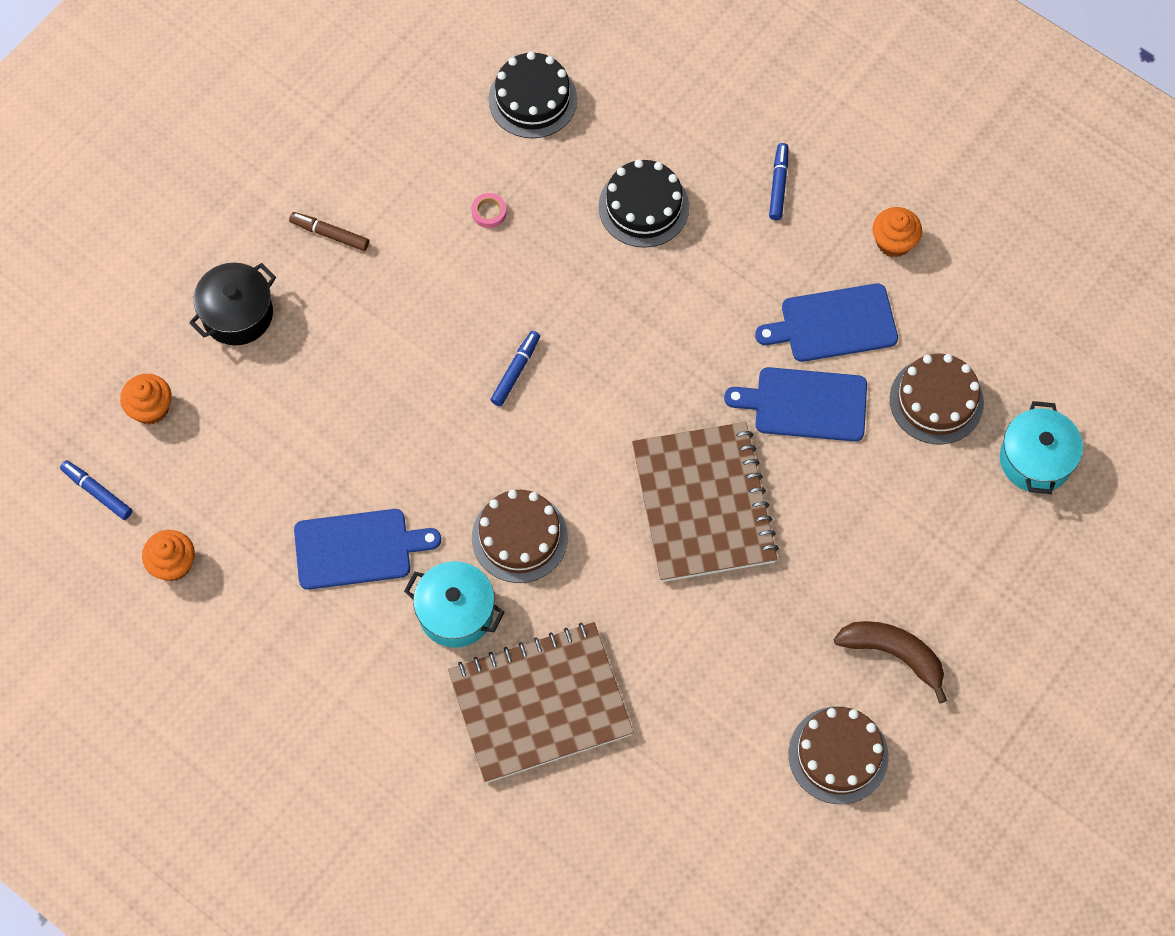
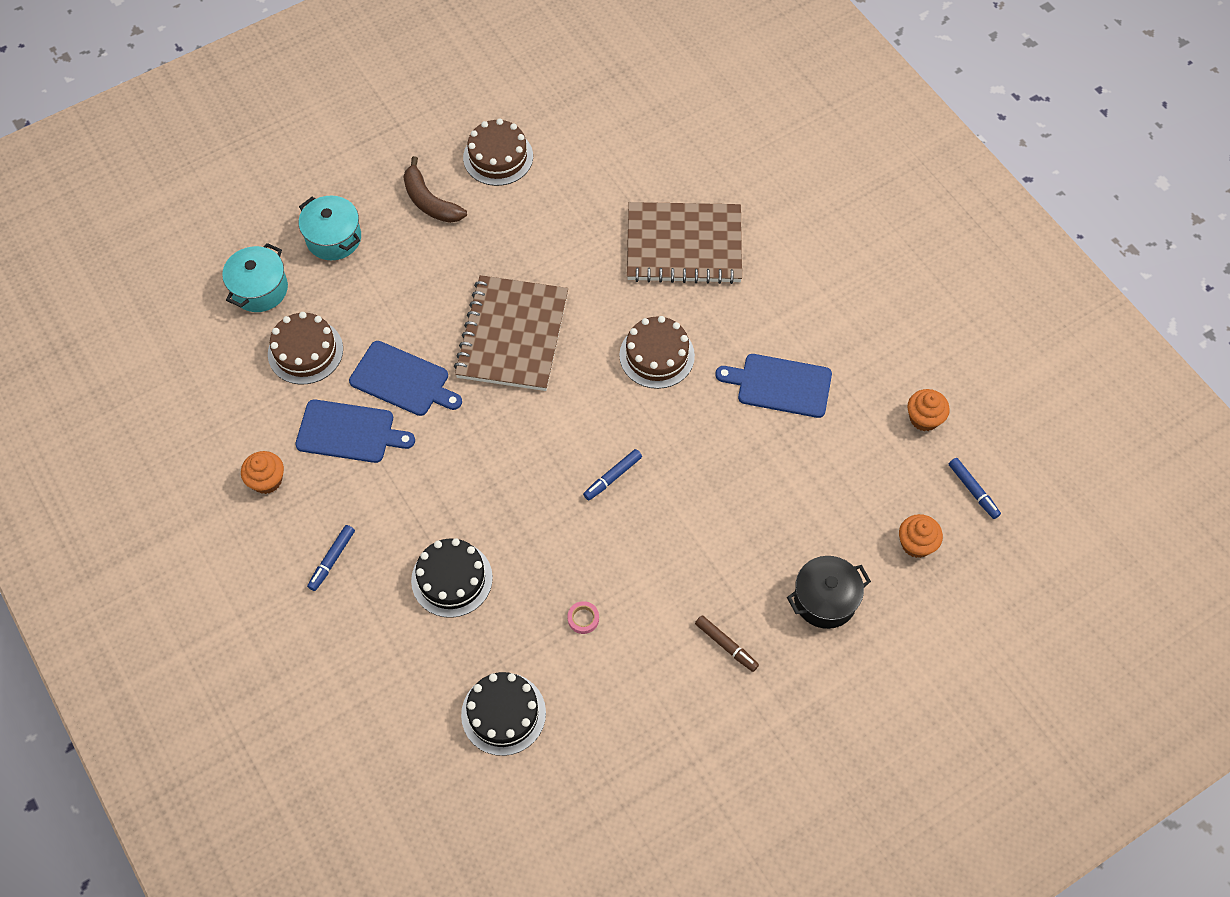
camera: 160 degrees left, 5 degrees down
turquoise pot [404,561,505,648] -> turquoise pot moved to [299,196,361,260]

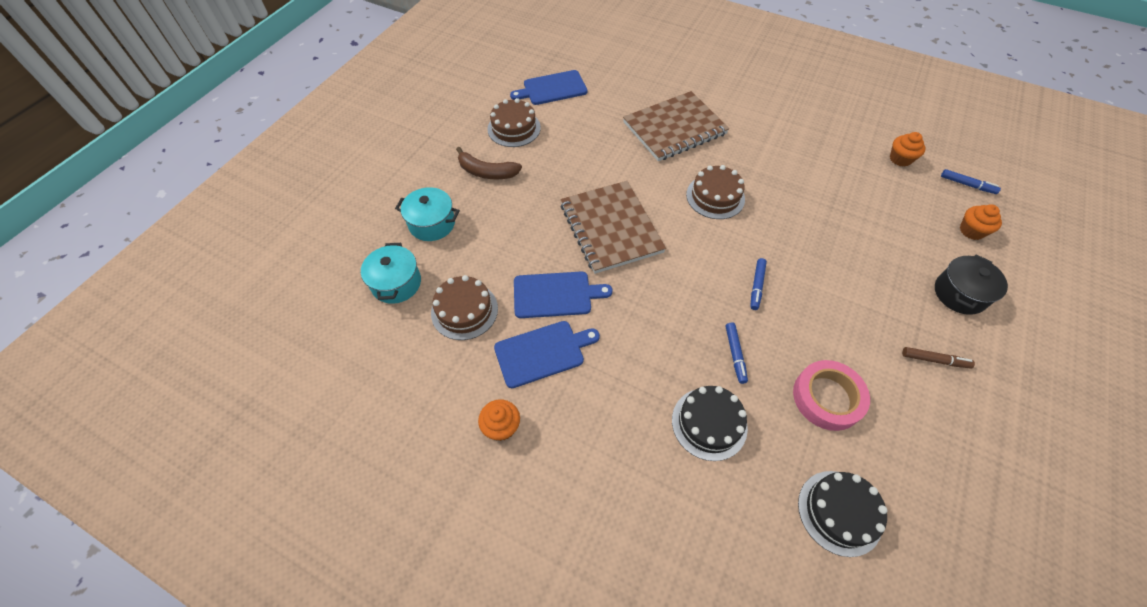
camera: 30 degrees left, 5 degrees down
blue marker [307,525,355,591] -> blue marker moved to [725,322,748,384]
pink tape [567,601,599,634] -> pink tape [793,360,870,431], size x2.40
blue cutting board [715,354,832,418] -> blue cutting board moved to [510,70,588,105]

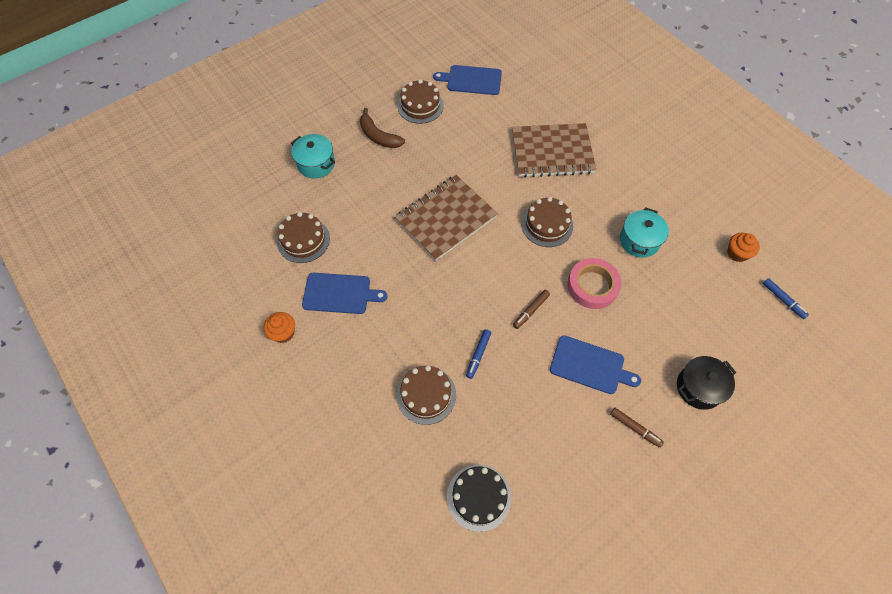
camera: 25 degrees right, 5 degrees up
turquoise pot [361,243,421,304] -> turquoise pot moved to [620,207,669,258]
blue cutting board [514,271,613,318] -> blue cutting board moved to [550,335,641,394]
brown notebook [560,181,666,274] -> brown notebook turned 45 degrees clockwise [395,175,498,261]
black cake [672,386,748,461] -> brown cake [397,365,456,425]
blue marker [750,258,767,310] -> brown marker [513,290,550,329]
pink tape [793,360,870,431] -> pink tape moved to [567,258,621,309]
orange cupcake [960,204,1002,240] -> none

